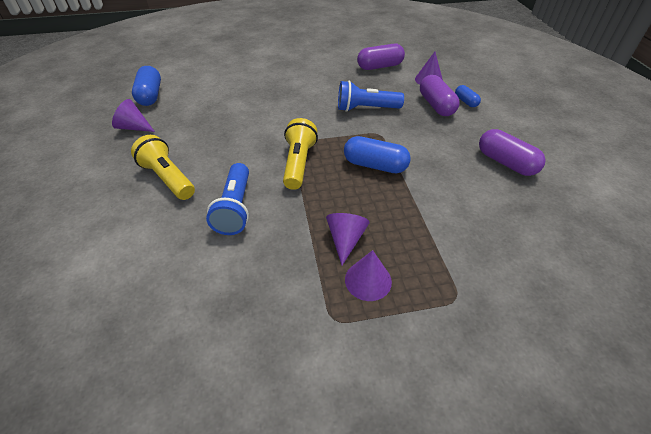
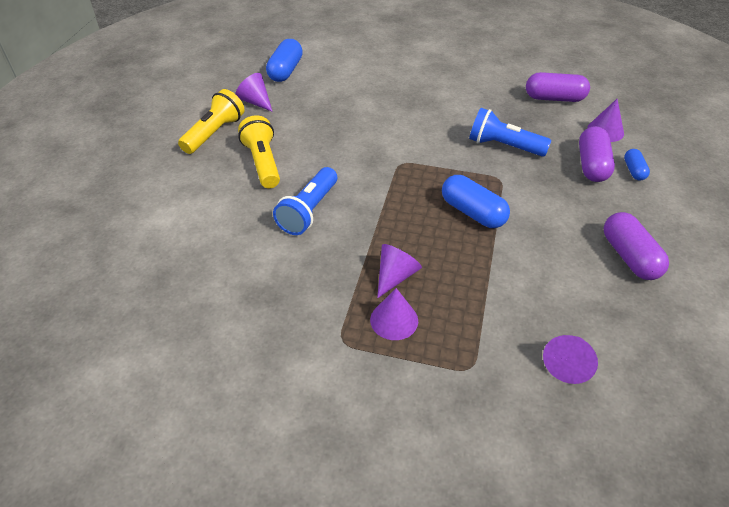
camera: 25 degrees right, 0 degrees up
yellow flashlight [283,118,318,190] -> yellow flashlight moved to [178,89,245,154]
none -> purple cone [543,335,598,384]

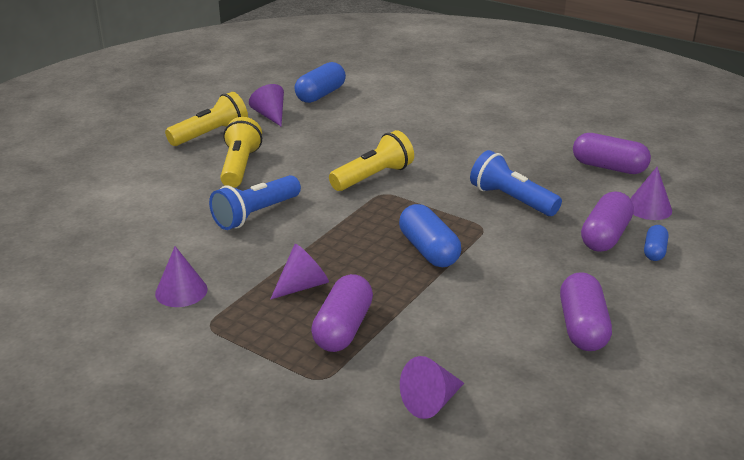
camera: 20 degrees right, 15 degrees down
purple cone [370,288,418,340] -> purple cone moved to [155,246,208,307]
none -> purple capsule [311,274,373,352]
none -> yellow flashlight [329,130,414,191]

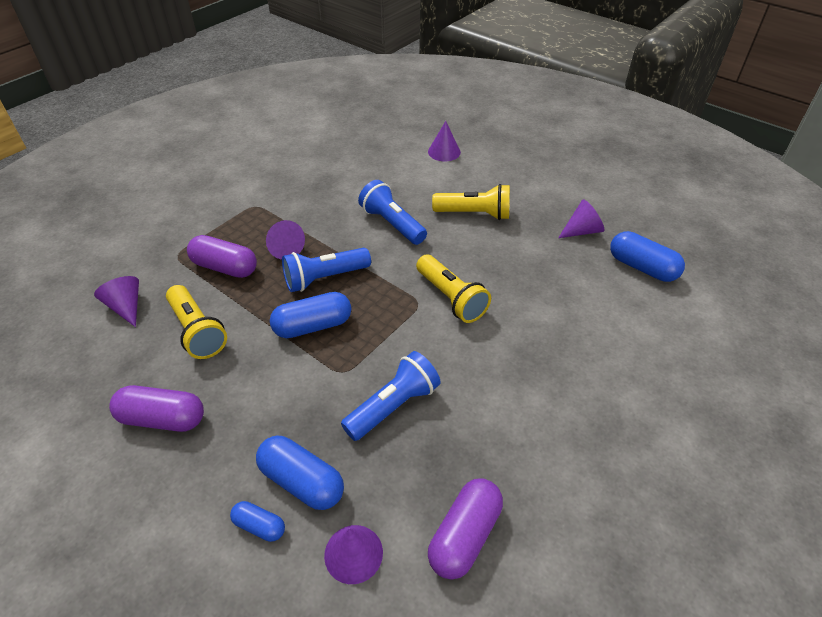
camera: 95 degrees right, 15 degrees up
purple cone [155,246,208,307] -> purple cone moved to [428,121,461,161]
yellow flashlight [165,92,248,146] -> yellow flashlight moved to [166,285,227,359]
purple capsule [581,192,634,252] -> blue capsule [256,436,344,510]
none -> blue flashlight [282,248,371,292]

